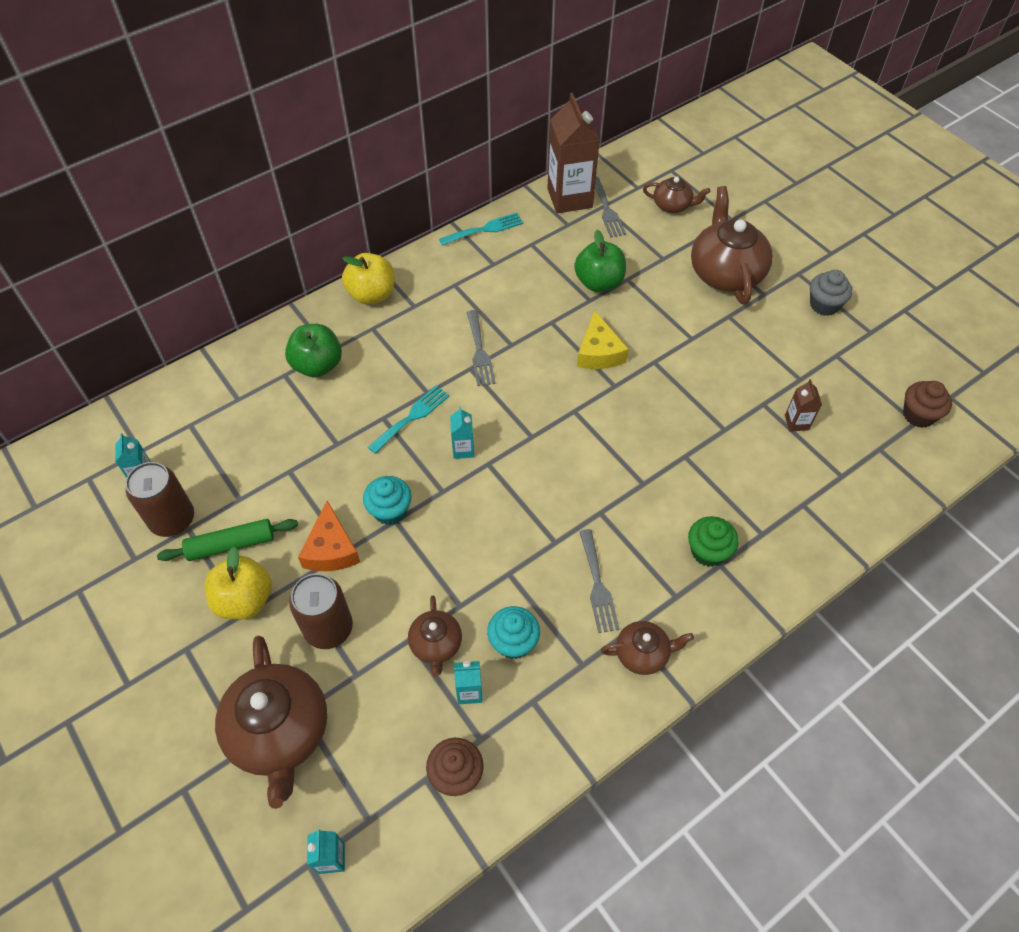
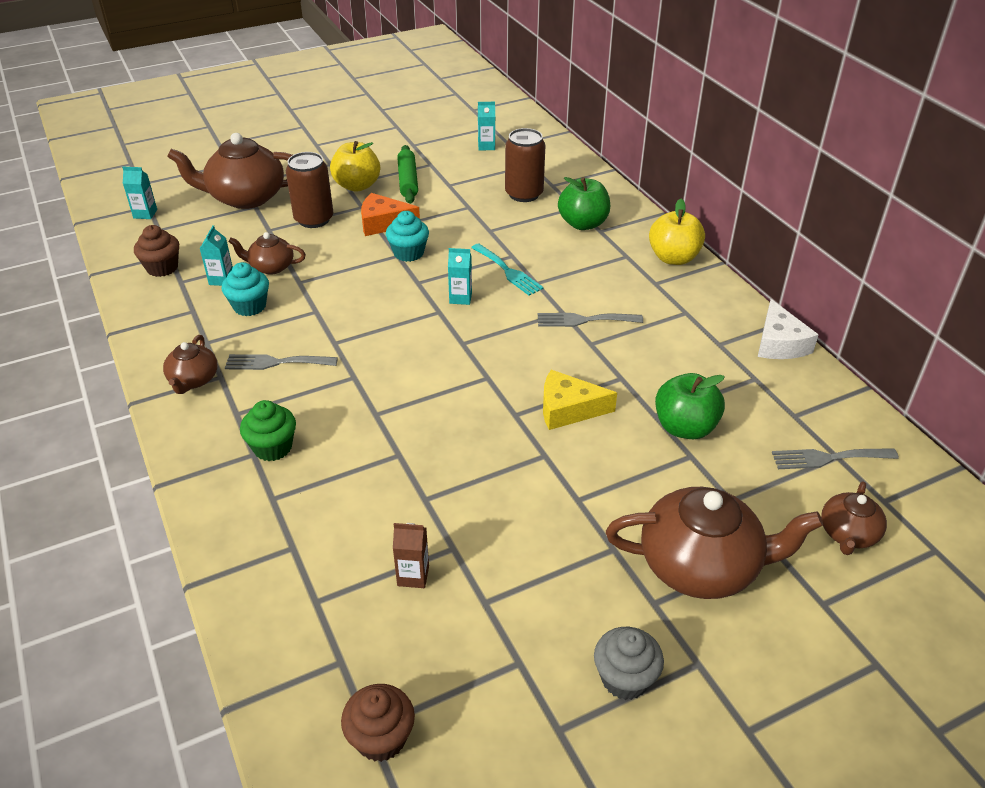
camera: 100 degrees right, 15 degrees down
brown can [126,462,194,537] -> brown can moved to [505,128,545,202]
turquoise fork [439,212,523,246] -> white cheese [758,299,819,359]
brown carton [547,93,600,213] -> none

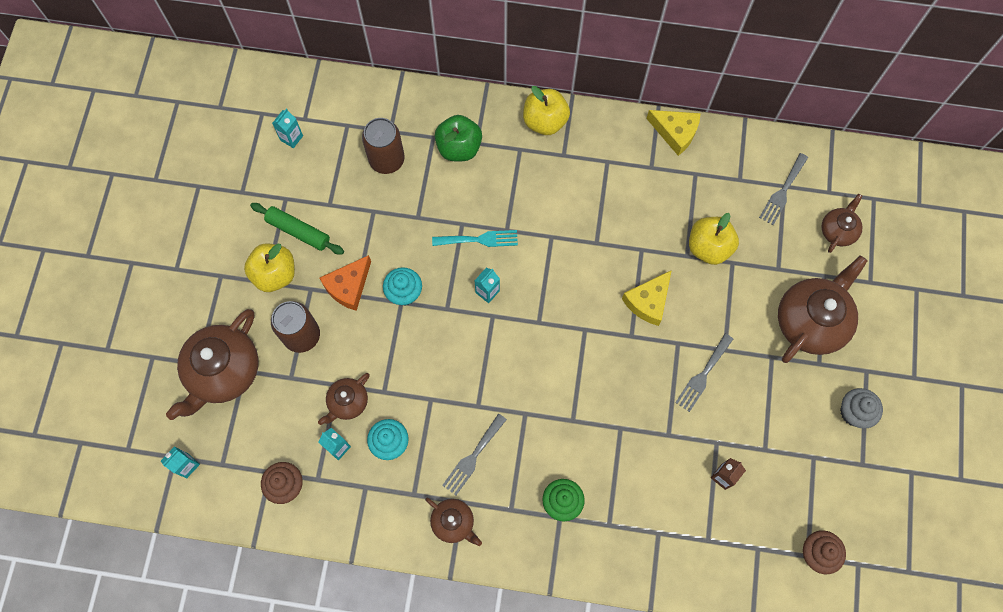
camera: 55 degrees left, 30 degrees up
grey fork [538,313,643,327] -> grey fork moved to [675,334,733,412]
green apple [655,373,725,439] -> yellow apple [689,213,739,265]
white cheese [758,299,819,359] -> yellow cheese [646,110,701,156]
brown teapot [821,481,887,555] -> brown teapot turned 120 degrees counterclockwise [822,194,862,253]

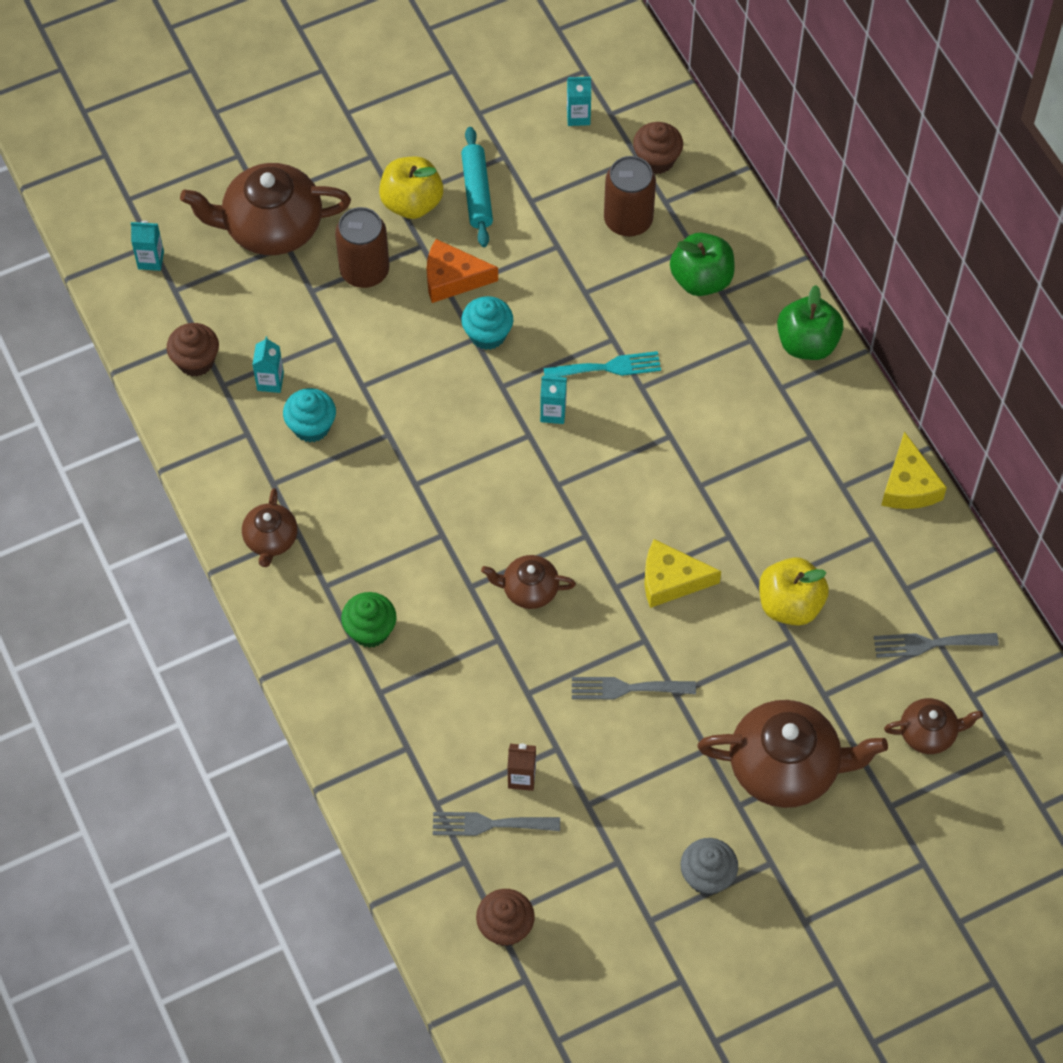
camera: 55 degrees right, 10 degrees down
green rolling pin [250,203,344,255] -> turquoise rolling pin [461,127,493,247]
brown teapot [318,373,370,425] -> brown teapot moved to [481,555,576,609]
turquoise fork [432,230,518,247] -> turquoise fork turned 60 degrees counterclockwise [543,351,661,377]
grey fork [442,414,507,495] -> grey fork moved to [433,812,560,836]
yellow apple [523,86,570,135] -> green apple [777,285,844,360]
none -> brown cupcake [633,122,683,174]

